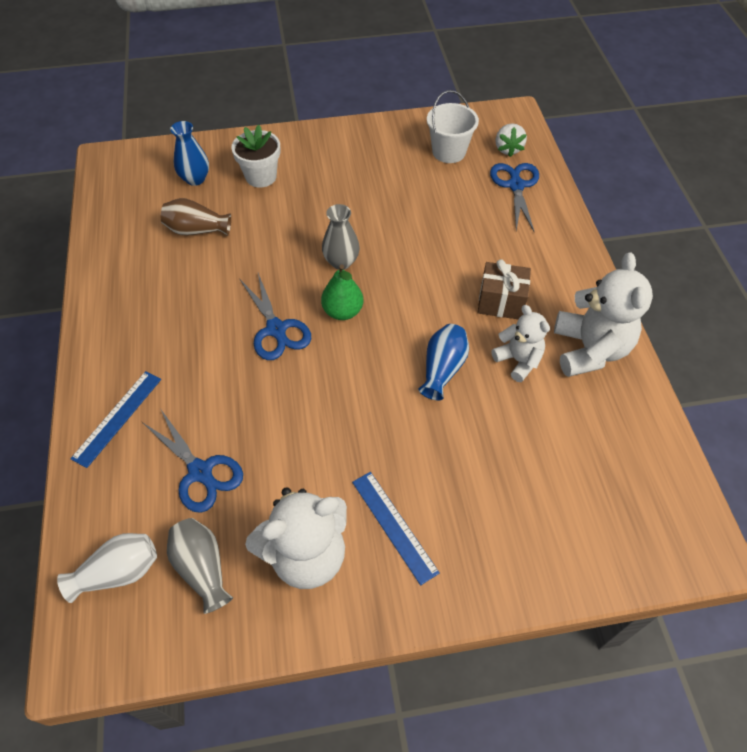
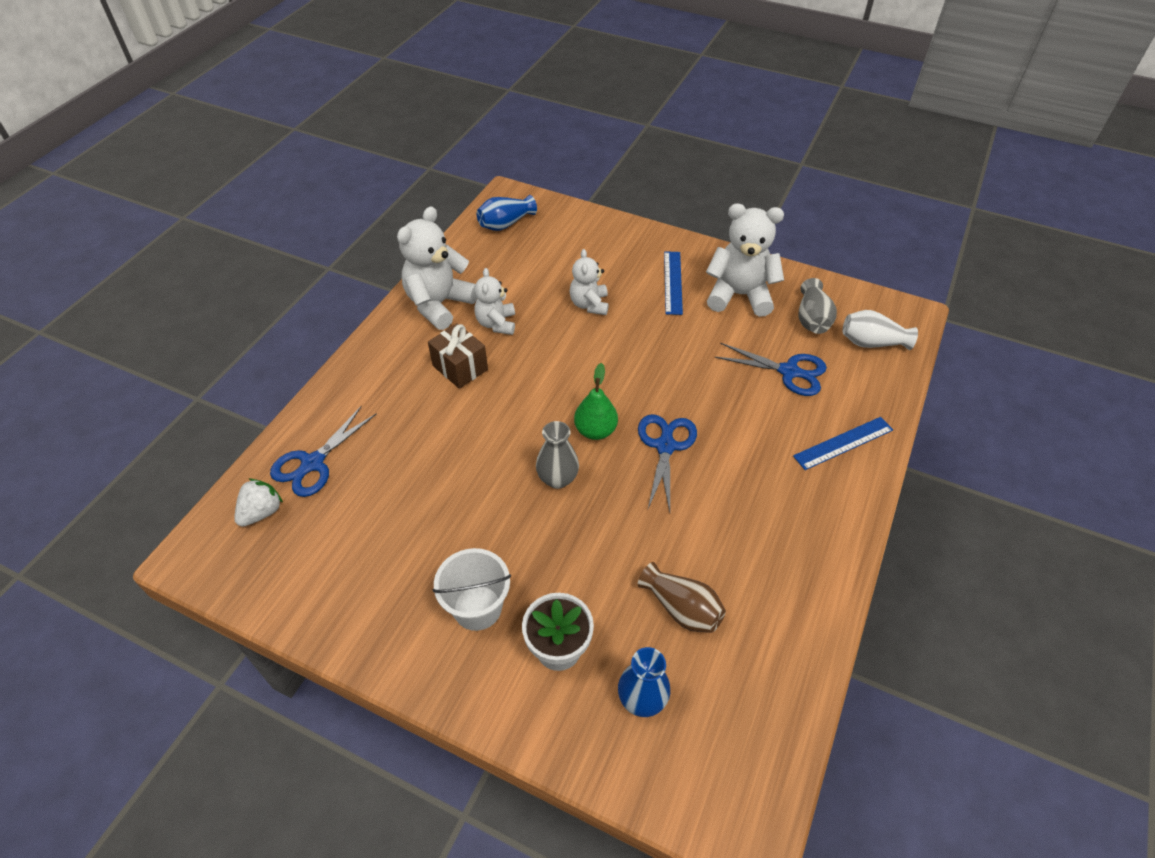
camera: 145 degrees left, 5 degrees down
blue scissors [142,408,243,513] -> blue scissors turned 120 degrees clockwise [715,343,827,396]
blue vase [418,324,469,400] -> blue vase moved to [477,195,537,231]
white bucket [427,90,479,163] -> white bucket moved to [433,548,511,631]
none -> white teddy bear [569,249,609,315]

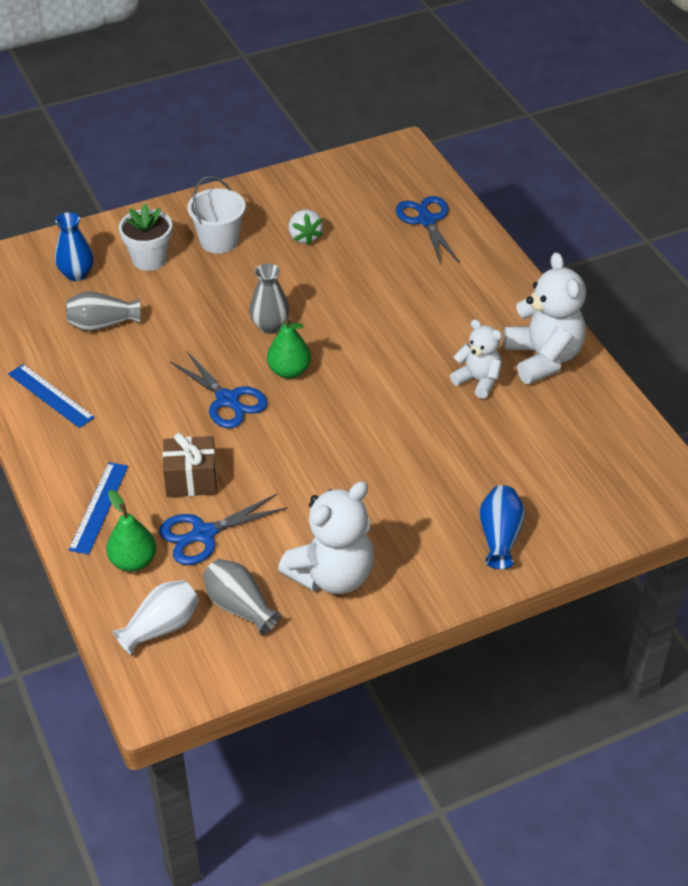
camera: 130 degrees right, 5 degrees down
white strawberry [234,479,283,527] -> white strawberry moved to [289,209,323,245]
brown gift [428,323,488,389] -> brown gift moved to [163,433,217,497]
blue vase [477,195,537,231] -> blue vase moved to [480,485,525,569]
white teddy bear [569,249,609,315] -> none
brown vase [638,562,726,633] -> grey vase [66,291,140,331]
blue ruler [664,251,683,315] -> blue ruler moved to [8,364,95,428]
none -> green pear [106,490,156,572]

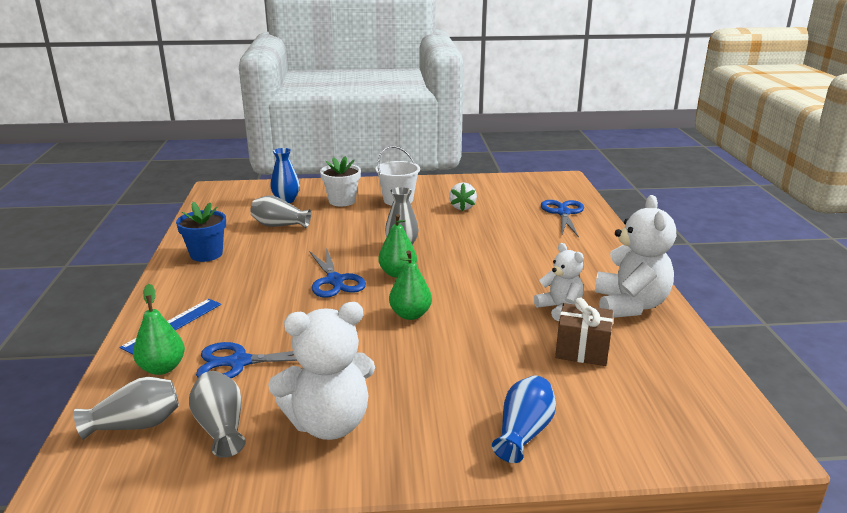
camera: 20 degrees right, 20 degrees down
blue ruler [8,364,95,428] -> blue flower pot [176,202,226,262]
white vase [113,580,199,655] -> grey vase [74,377,179,440]
brown gift [163,433,217,497] -> brown gift moved to [555,297,613,366]
none -> green pear [389,250,432,320]

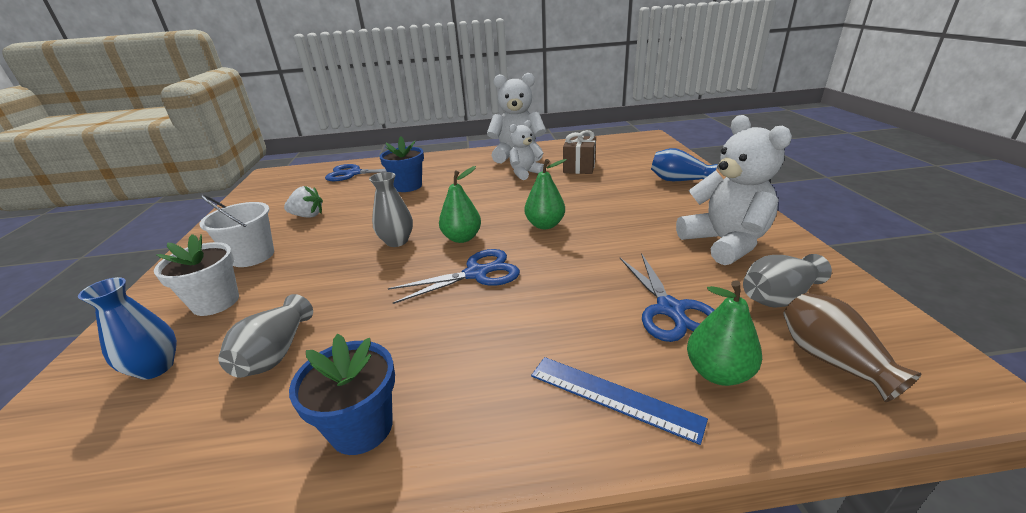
camera: 90 degrees left, 5 degrees up
grey vase [74,377,179,440] -> brown vase [783,293,922,402]
none -> blue flower pot [380,136,424,192]

